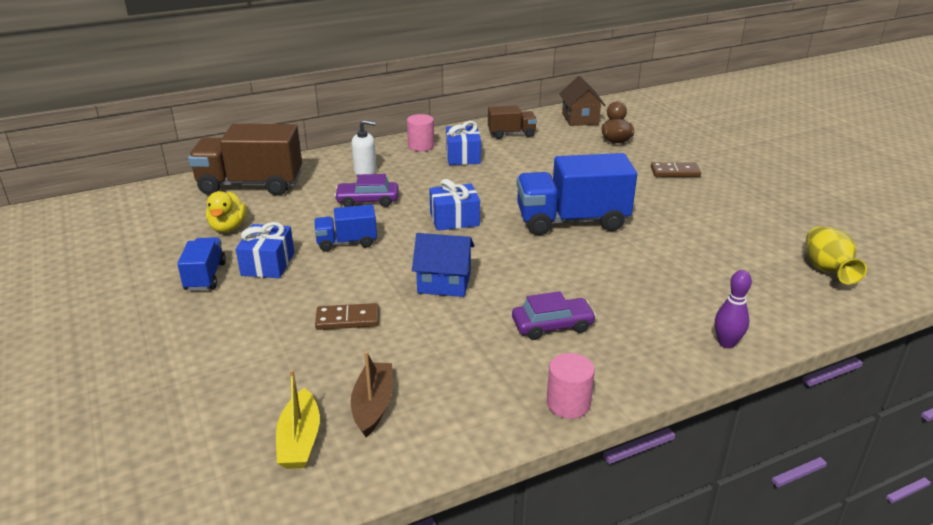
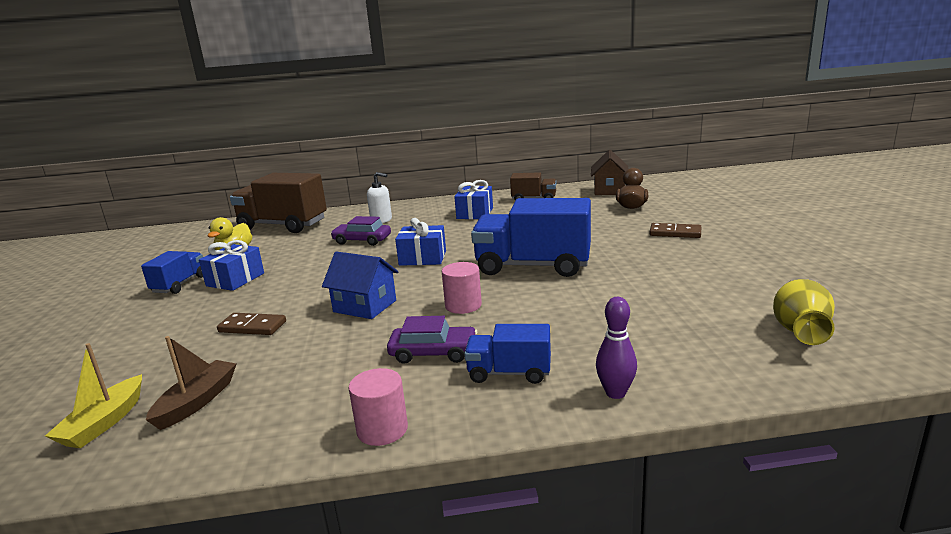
camera: 20 degrees right, 10 degrees down
blue truck [314,205,377,252] -> blue truck moved to [464,324,551,384]
pink cylinder [407,114,434,151] -> pink cylinder moved to [442,262,482,314]

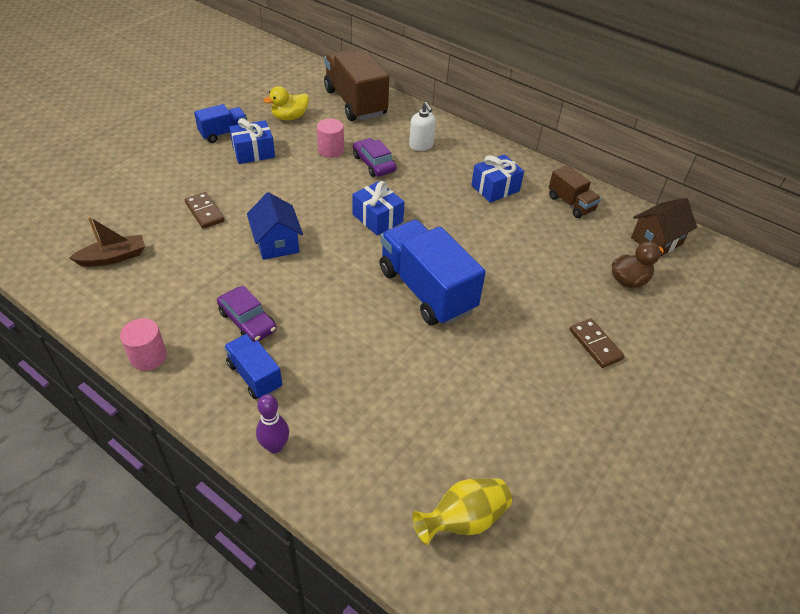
camera: 40 degrees right, 25 degrees up
yellow boat [45,343,142,448] -> none
pink cylinder [442,262,482,314] -> pink cylinder moved to [317,119,344,158]

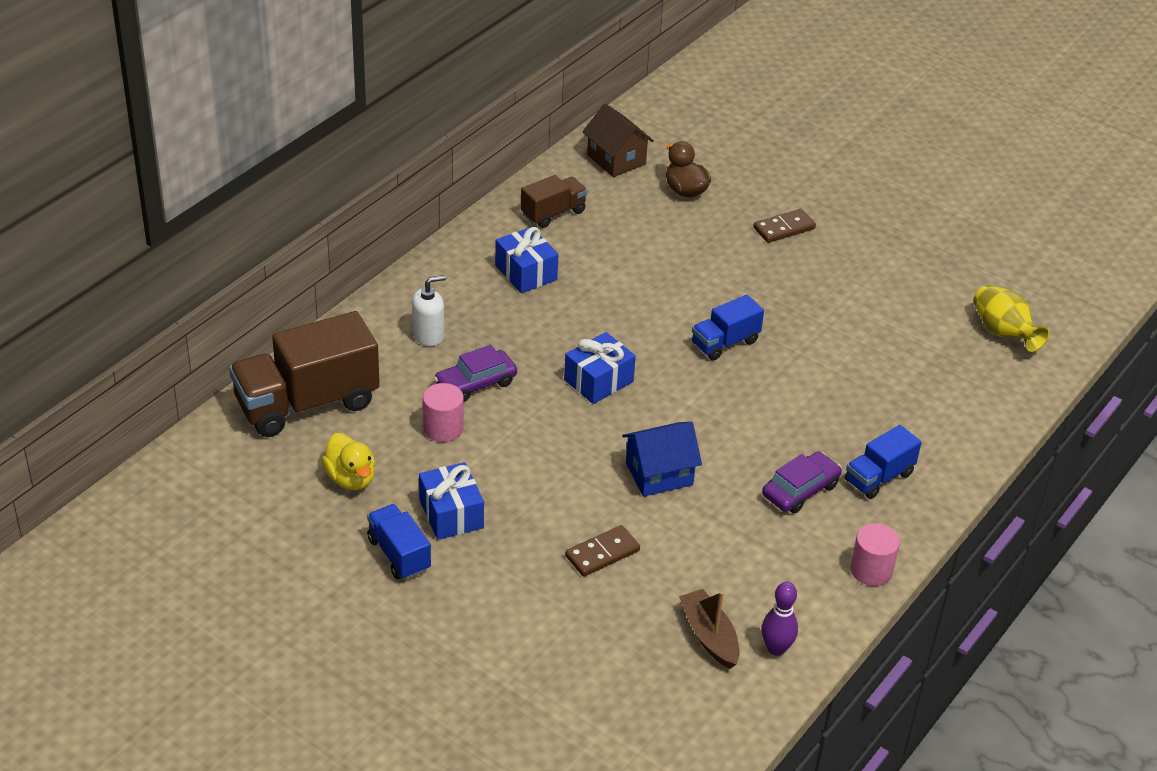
camera: 90 degrees left, 5 degrees down
purple bowling pin [256,394,289,453] -> purple bowling pin moved to [761,582,798,656]
blue truck [379,220,486,325] -> blue truck [692,295,764,360], size x0.53

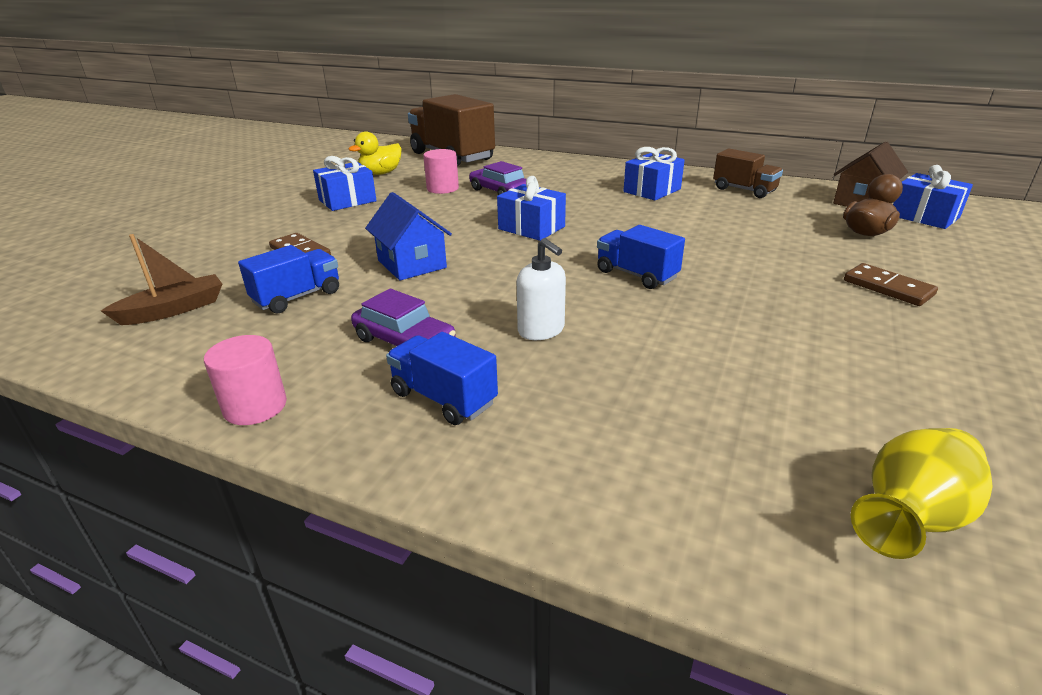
camera: 80 degrees right, 10 degrees down
blue truck [367,504,431,580] -> blue truck moved to [238,245,339,314]
white soap dispenser [412,275,446,346] -> white soap dispenser moved to [517,238,566,340]
purple bowling pin [761,582,798,656] -> none
none -> blue gift [893,165,973,229]

